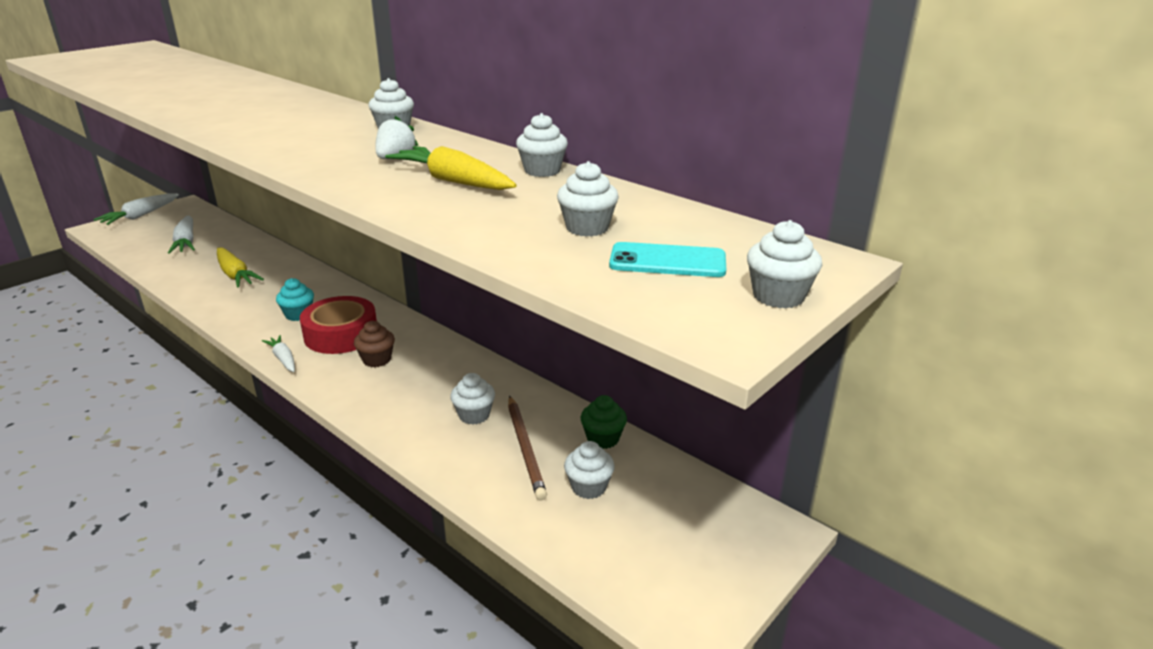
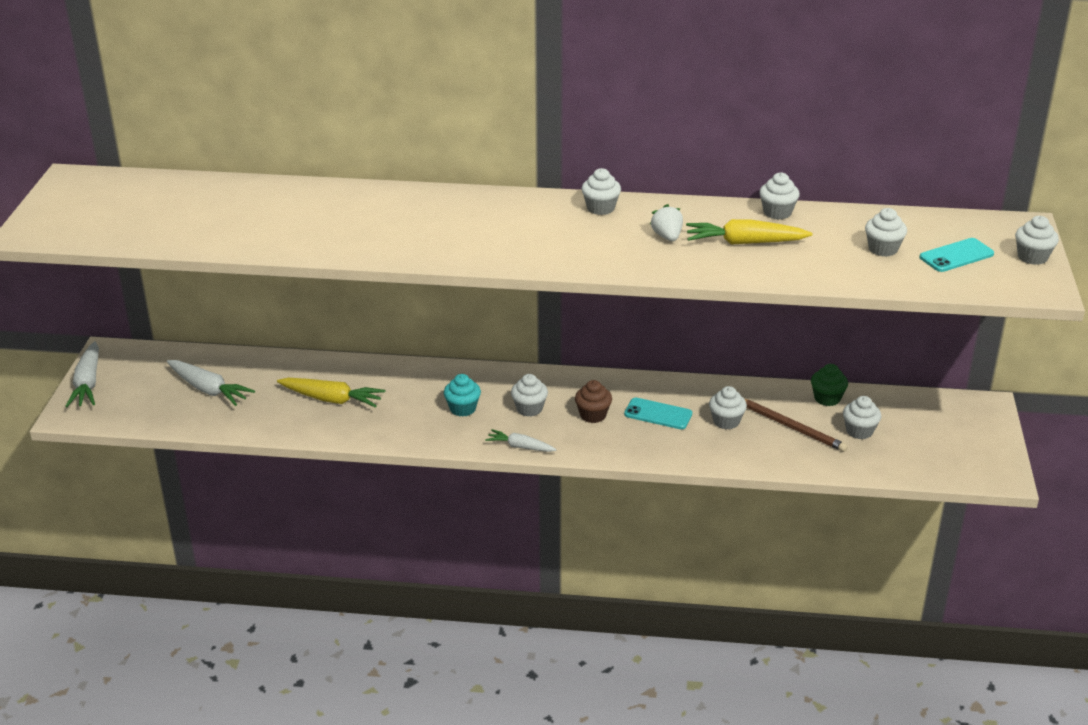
camera: 35 degrees left, 5 degrees up
red tape [300,296,377,354] -> white cupcake [511,374,548,417]
none -> turquoise phone [624,398,692,429]

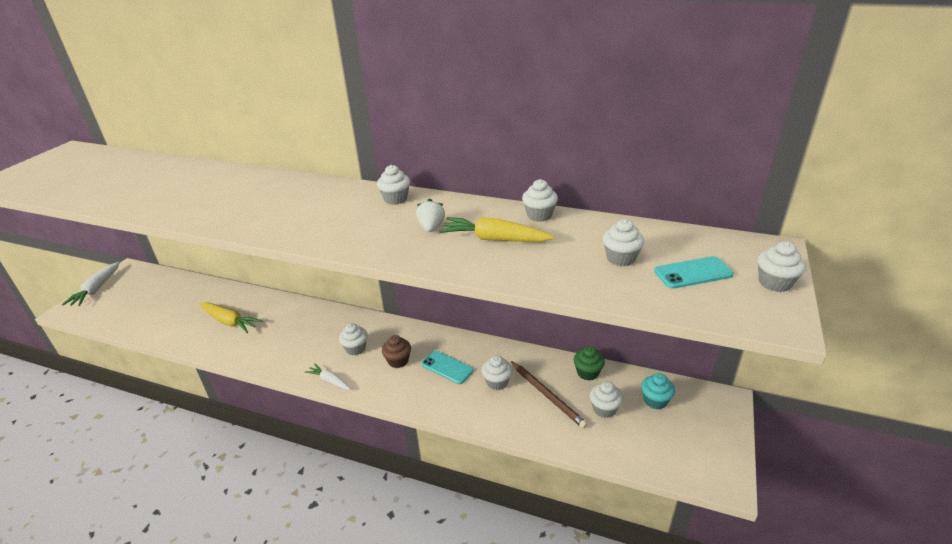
camera: 15 degrees right, 0 degrees up
white carrot [167,360,255,406] -> none
turquoise cupcake [444,374,481,417] -> turquoise cupcake moved to [641,373,675,409]

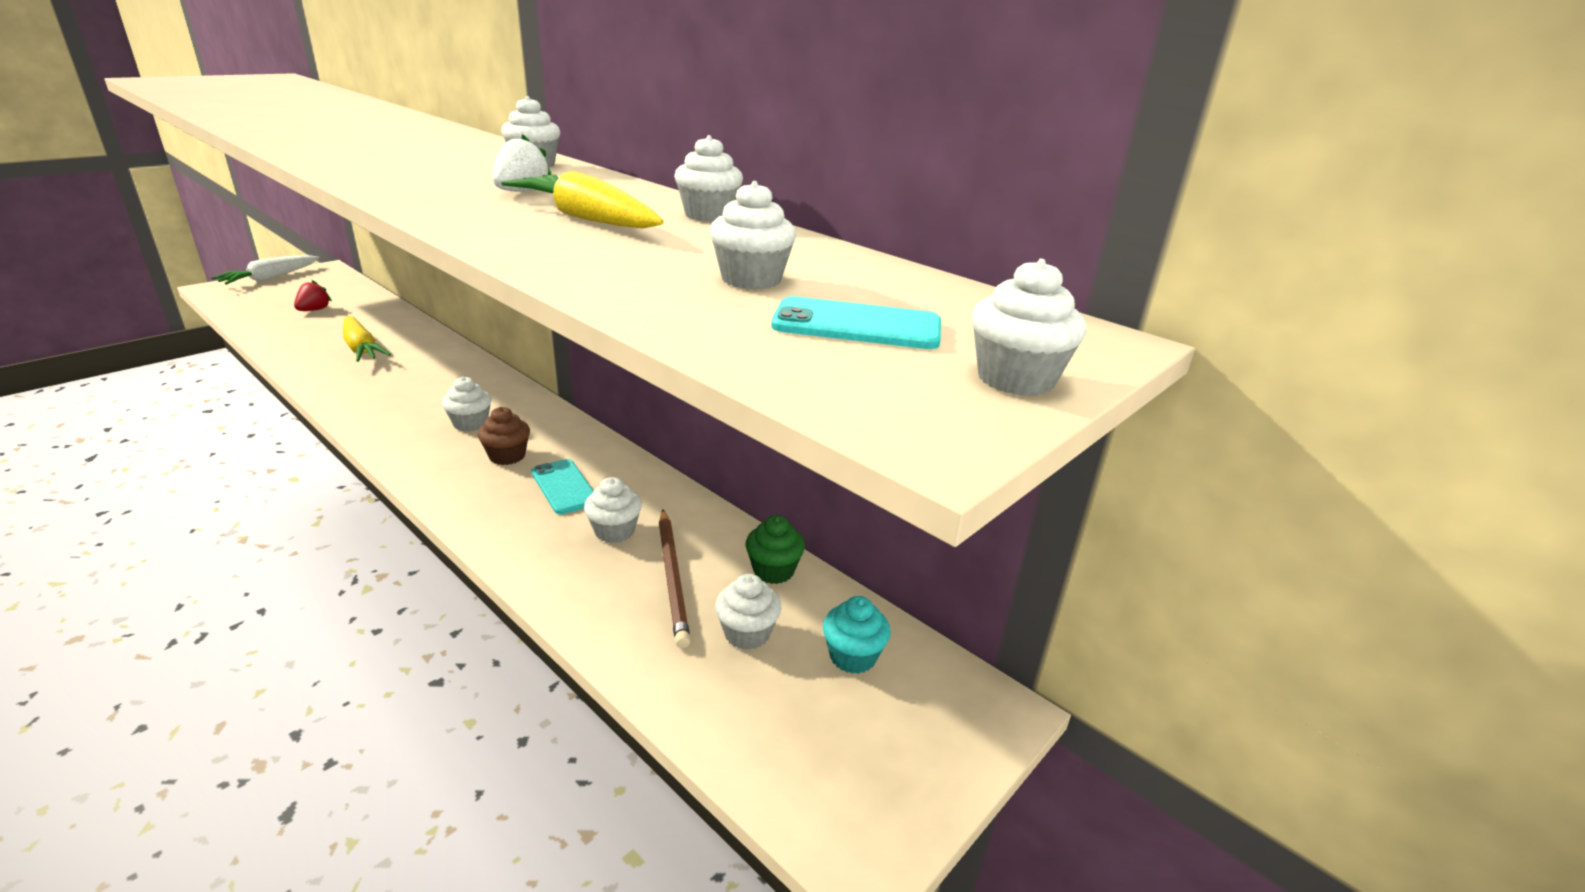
camera: 20 degrees right, 5 degrees down
white carrot [305,363,351,390] -> none
none -> red strawberry [294,280,332,311]

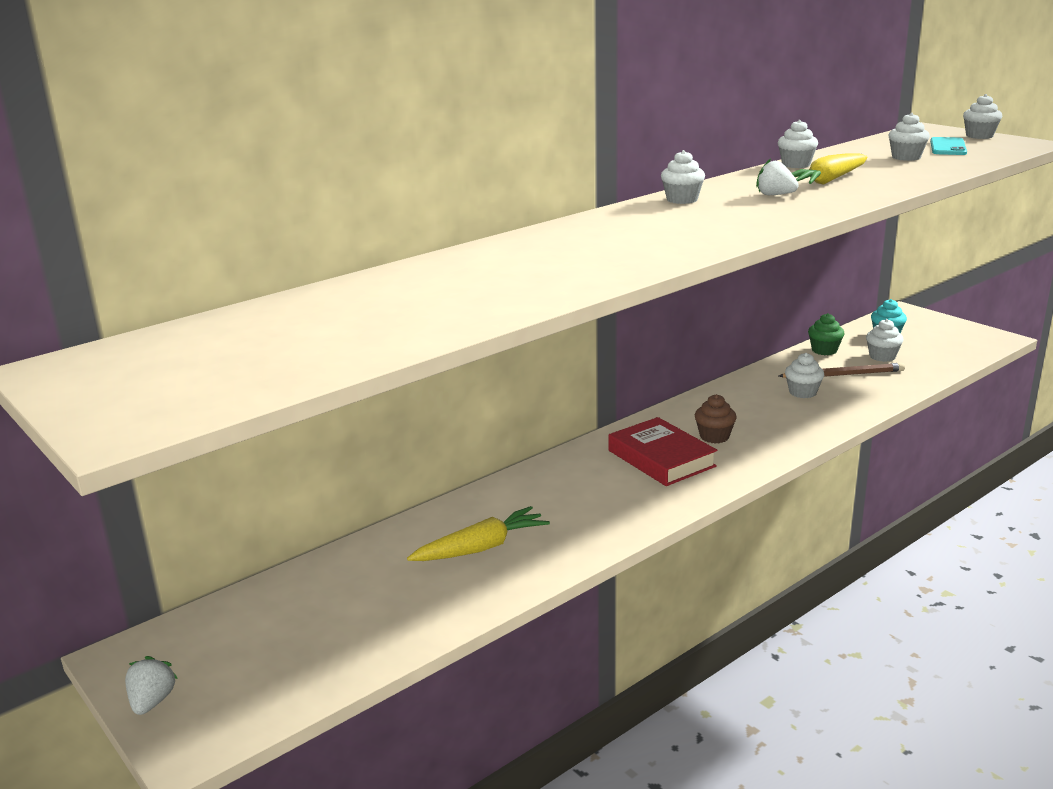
camera: 80 degrees left, 5 degrees down
white carrot [211,255,319,285] -> white strawberry [125,656,178,715]
red strawberry [294,280,332,311] -> none
white cupcake [442,376,492,432] -> red book [609,417,717,486]
turquoise phone [531,459,593,514] -> none

